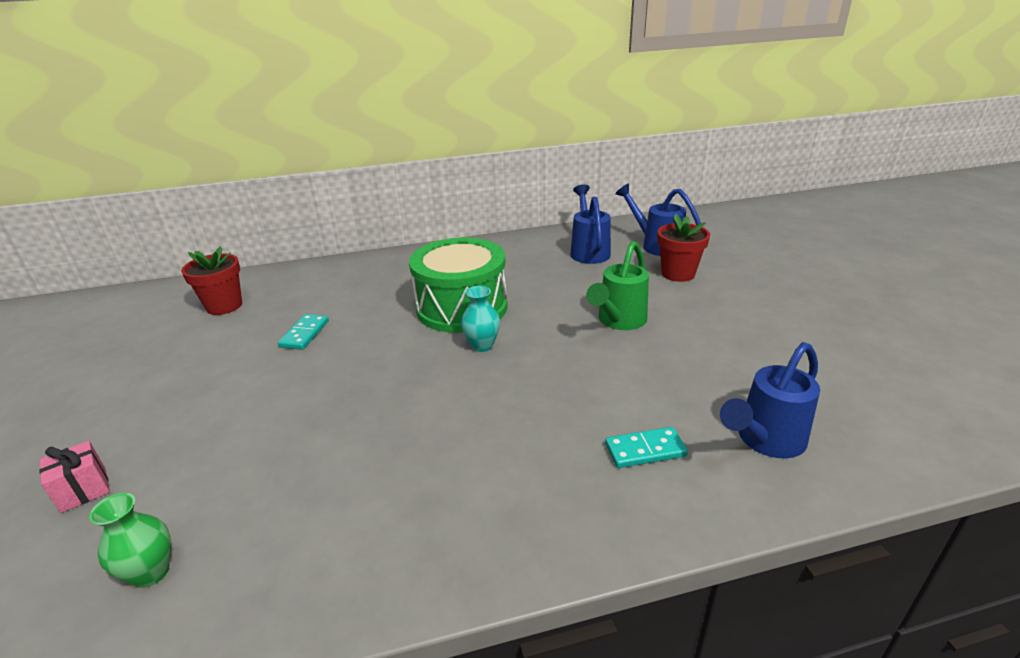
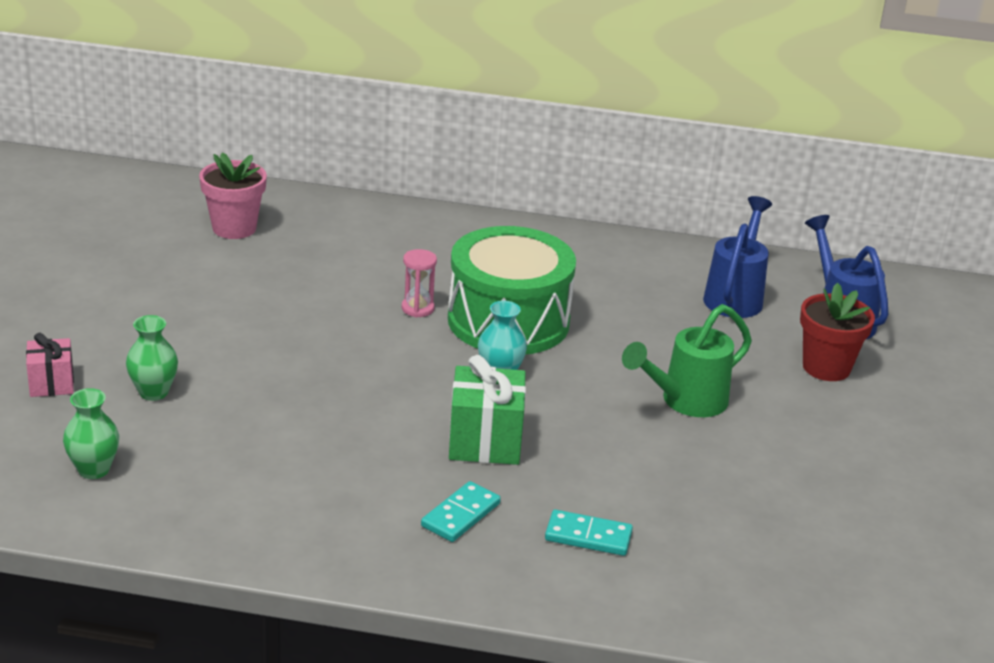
camera: 20 degrees right, 0 degrees up
red flower pot [181,246,242,315] -> pink flower pot [199,152,267,239]
turquoise domino [278,314,329,350] -> turquoise domino moved to [421,481,501,542]
blue watering can [720,342,820,459] -> none
none -> green vase [126,315,178,401]
none -> pink hourglass [402,249,437,317]
none -> green gift [449,355,526,465]

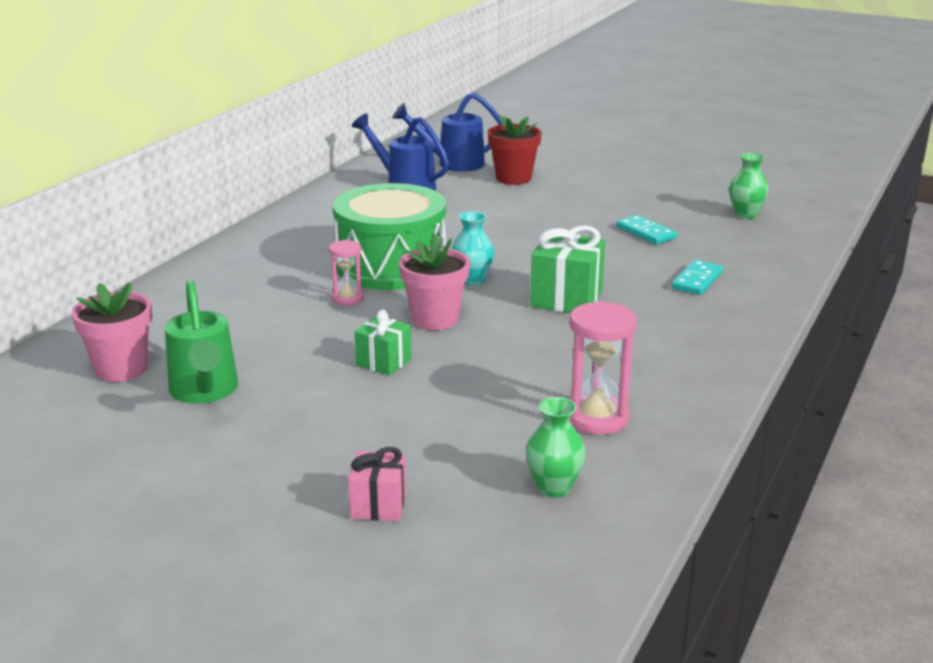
camera: 70 degrees left, 5 degrees down
green vase [126,315,178,401] -> green vase moved to [729,153,768,219]
turquoise domino [421,481,501,542] -> turquoise domino moved to [617,215,677,245]
green watering can [622,304,752,417] -> green watering can moved to [165,280,238,403]
none -> green gift [355,310,412,376]
none -> pink flower pot [399,233,470,330]
none -> pink hourglass [570,301,636,435]

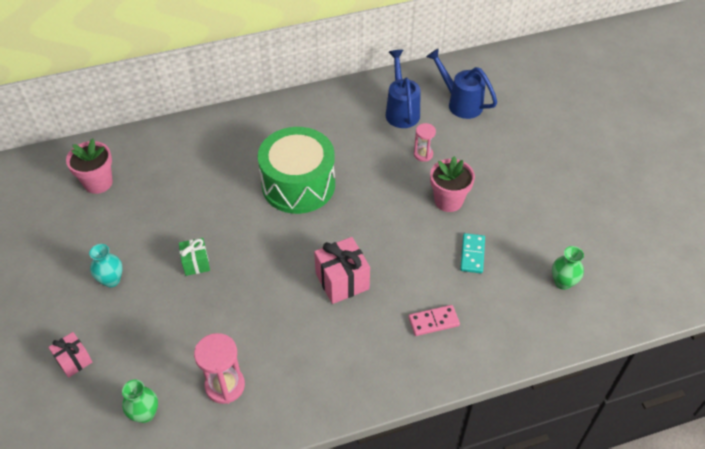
camera: 45 degrees right, 25 degrees up
green watering can [165,280,238,403] -> none
pink hourglass [329,240,364,305] -> pink hourglass moved to [414,123,436,162]
pink flower pot [399,233,470,330] -> pink flower pot moved to [430,156,475,212]
turquoise vase [452,211,494,286] -> turquoise vase moved to [89,244,123,287]
red flower pot [488,115,542,185] -> none
green gift [530,225,605,313] -> pink gift [314,237,370,304]
turquoise domino [672,260,723,295] -> pink domino [408,305,460,336]

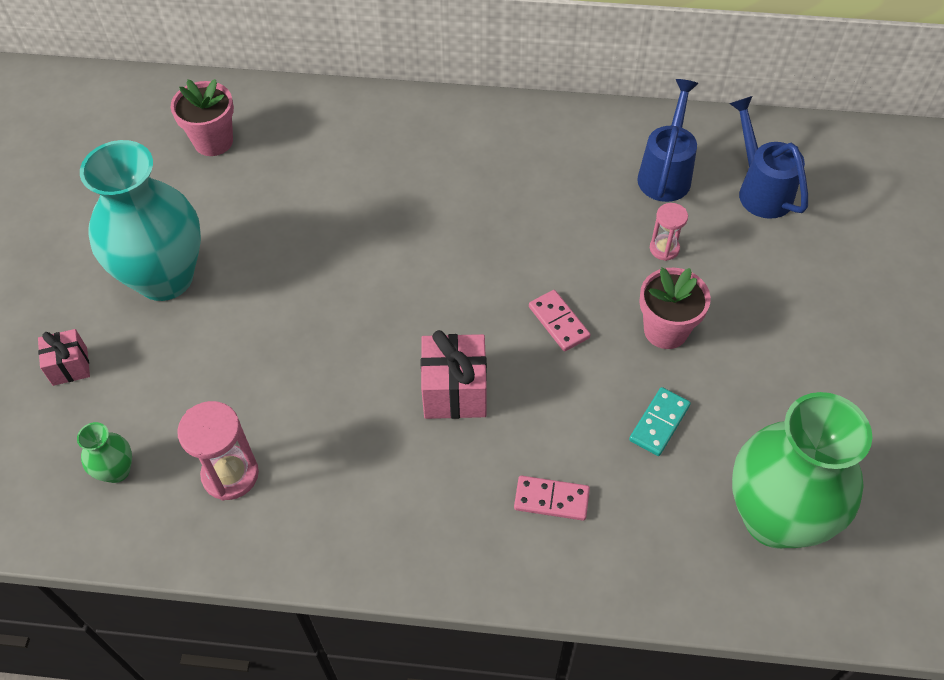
camera: 25 degrees right, 5 degrees up
turquoise vase [89,244,123,287] -> turquoise vase [80,140,201,301], size x2.41
green gift [179,238,210,276] -> none
green drum [258,127,335,214] -> none
green vase [552,246,584,290] -> green vase [732,392,872,549], size x2.41
none -> pink domino [529,290,591,351]

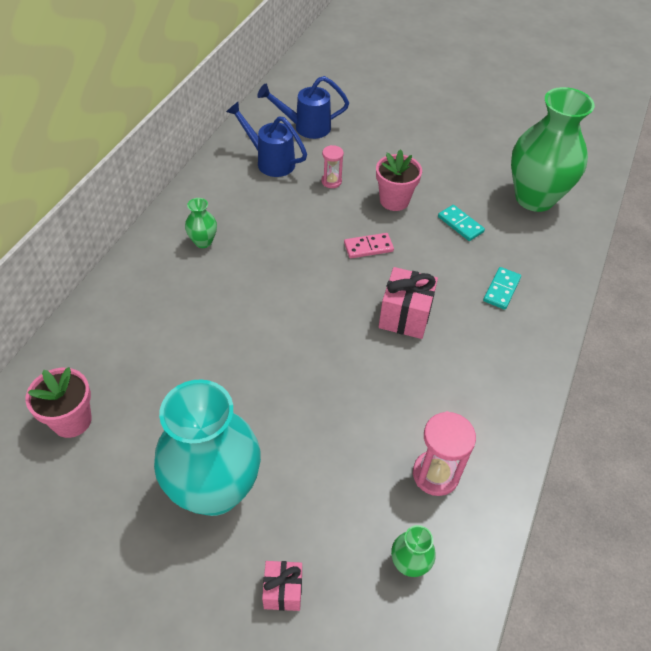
camera: 75 degrees left, 5 degrees down
pink domino [514,476,590,521] -> turquoise domino [483,267,521,310]
none -> green vase [185,198,217,248]

